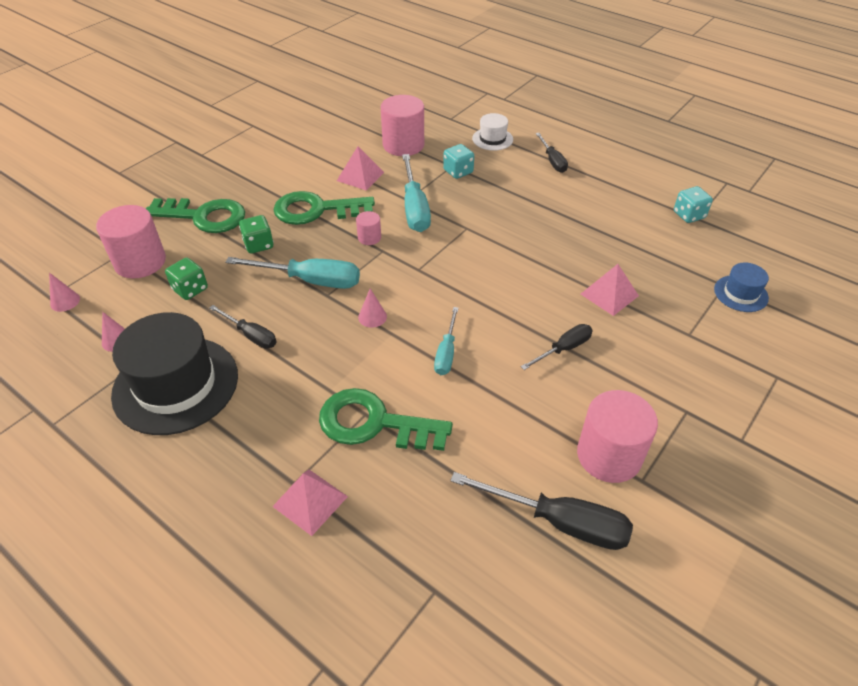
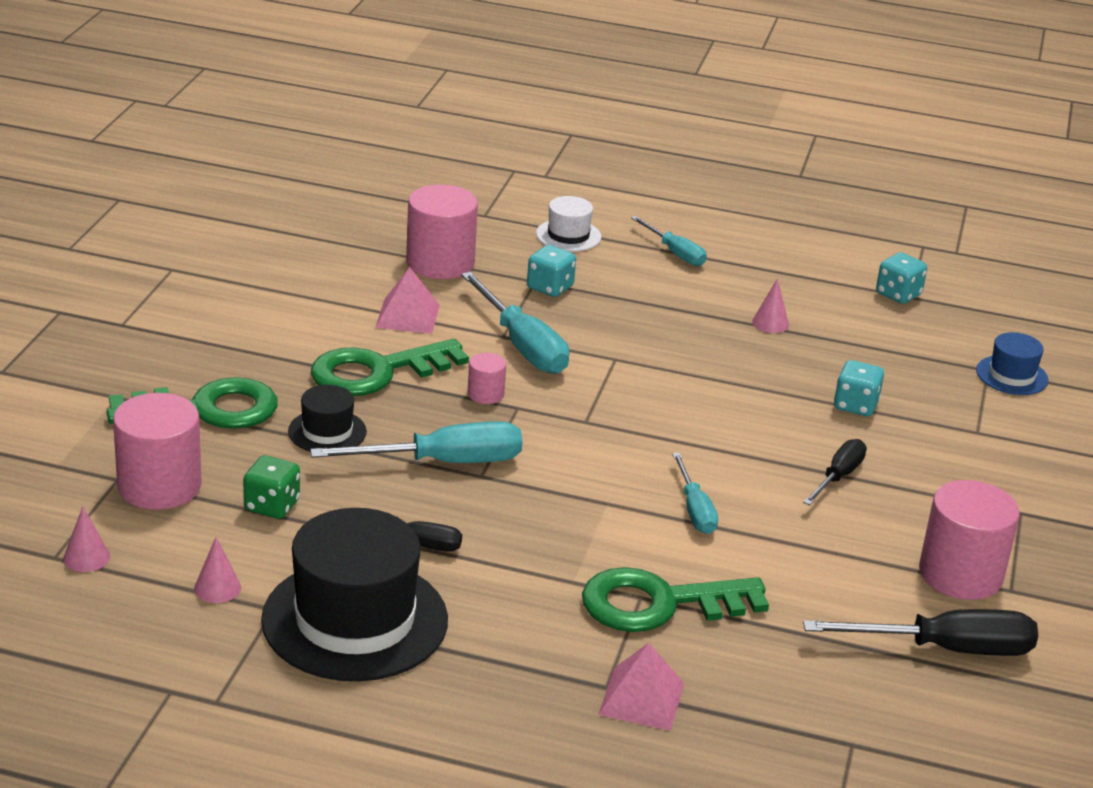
camera: 25 degrees left, 15 degrees down
green dice [239,215,274,253] -> black hat [288,385,367,452]
pink cone [358,289,387,328] -> pink cone moved to [752,278,789,333]
black screwdriver [536,133,568,173] -> turquoise screwdriver [631,216,707,266]
pink pyramid [581,264,639,316] -> turquoise dice [834,360,884,416]

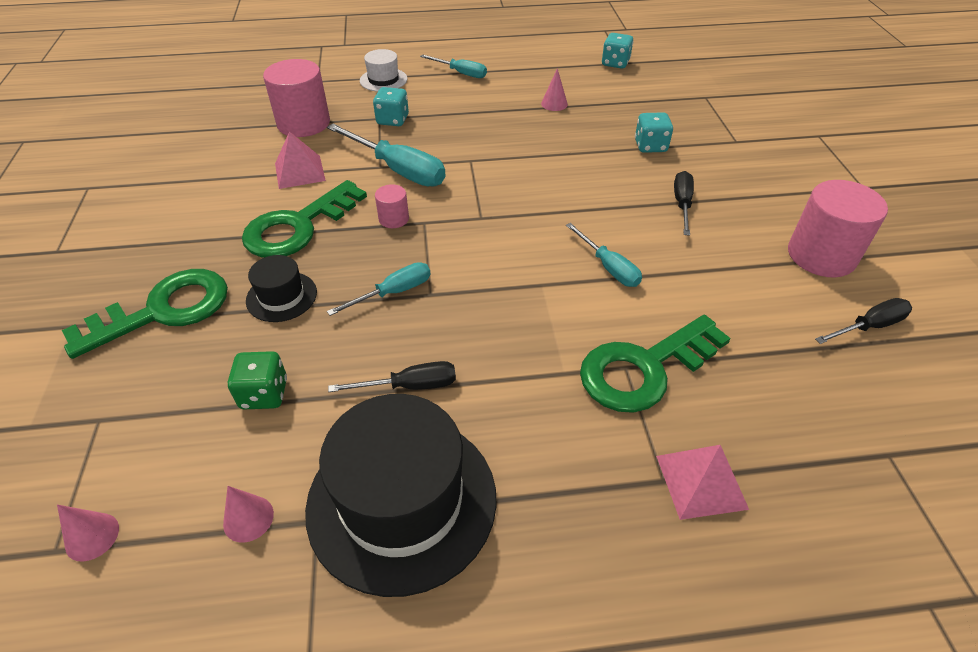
camera: 20 degrees left, 15 degrees up
pink cylinder [113,393,202,510] -> none
turquoise screwdriver [310,421,522,463] -> turquoise screwdriver [327,262,430,316], size x0.60
black screwdriver [803,609,1038,656] -> black screwdriver [815,298,912,344], size x0.60
blue hat [976,332,1048,395] -> none

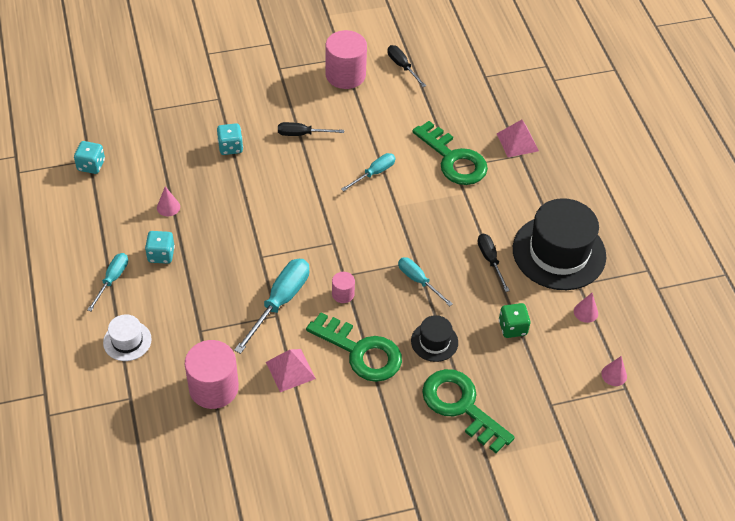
camera: 100 degrees left, 5 degrees up
turquoise dice [373,87,409,126] -> turquoise dice moved to [145,231,175,264]

